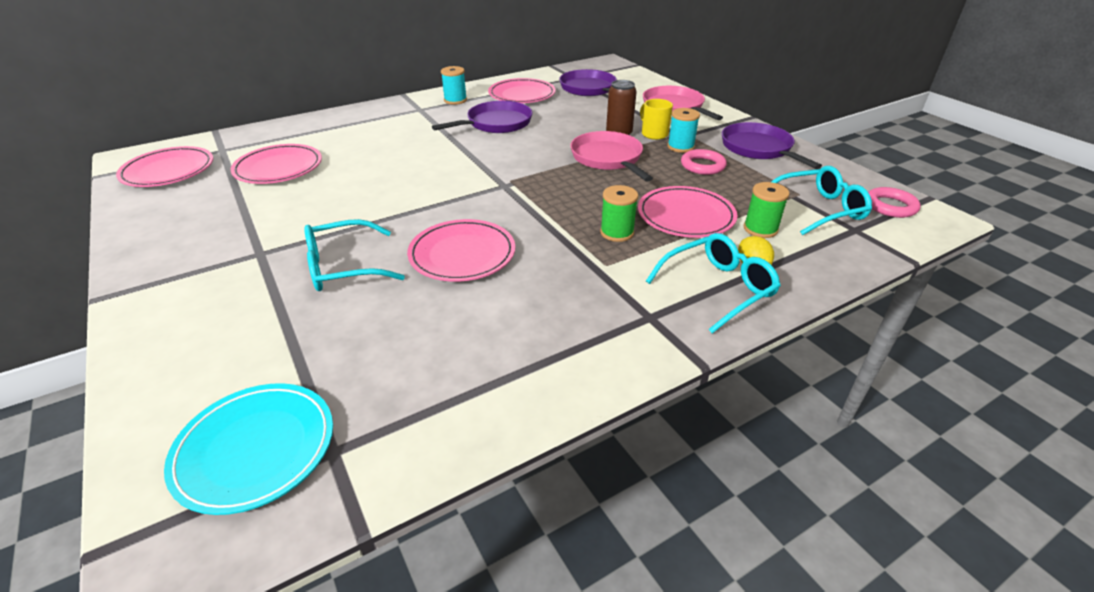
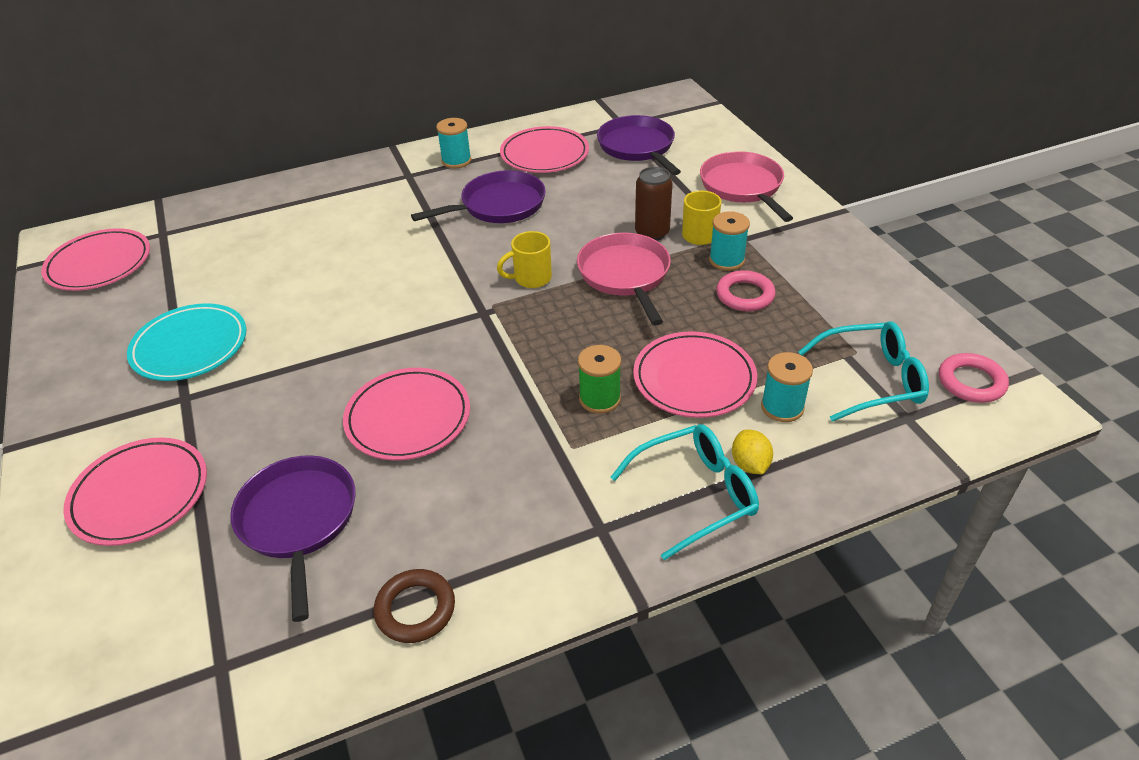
camera: 10 degrees right, 5 degrees up
turquoise plate [164,383,333,515] -> turquoise plate moved to [127,303,246,381]
pink plate [231,144,322,184] -> pink plate moved to [63,437,207,546]
turquoise glasses [304,219,405,291] -> none
purple pan [722,122,822,169] -> purple pan moved to [230,455,355,622]
green spool [744,182,790,238] -> turquoise spool [761,352,813,422]
none -> brown ring [374,569,455,643]
none -> yellow mug [497,231,552,288]

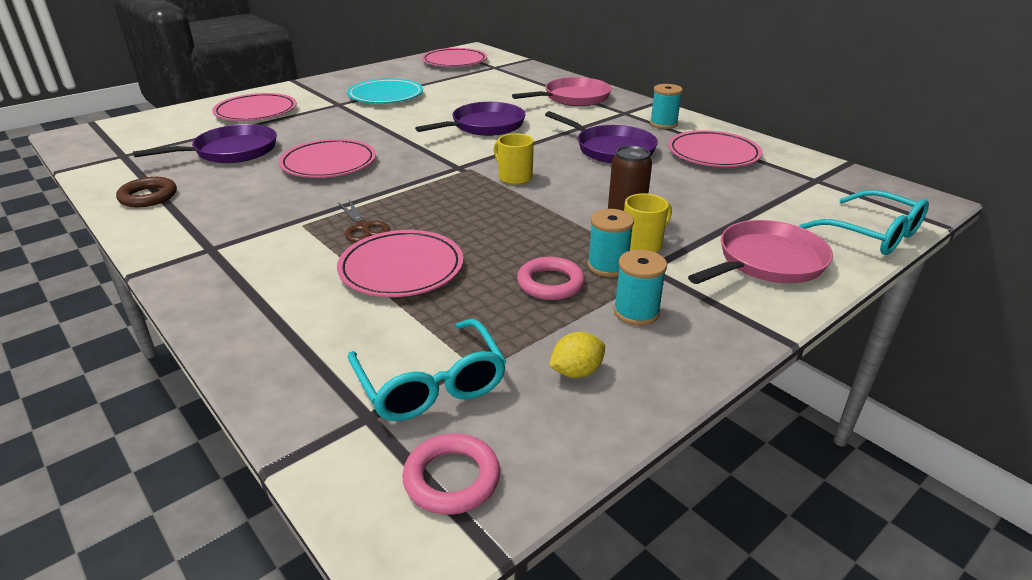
camera: 70 degrees right, 10 degrees down
pink pan [577,233,671,326] -> pink pan moved to [512,77,612,106]
green spool [578,345,621,413] -> brown scissors [338,200,390,242]
purple pan [597,115,681,175] -> purple pan moved to [415,102,526,136]
turquoise glasses [610,424,759,560] -> turquoise glasses moved to [799,190,929,255]
yellow lemon [732,430,773,474] -> yellow lemon moved to [549,332,605,378]
turquoise spool [761,352,813,422] -> turquoise spool moved to [614,250,667,326]

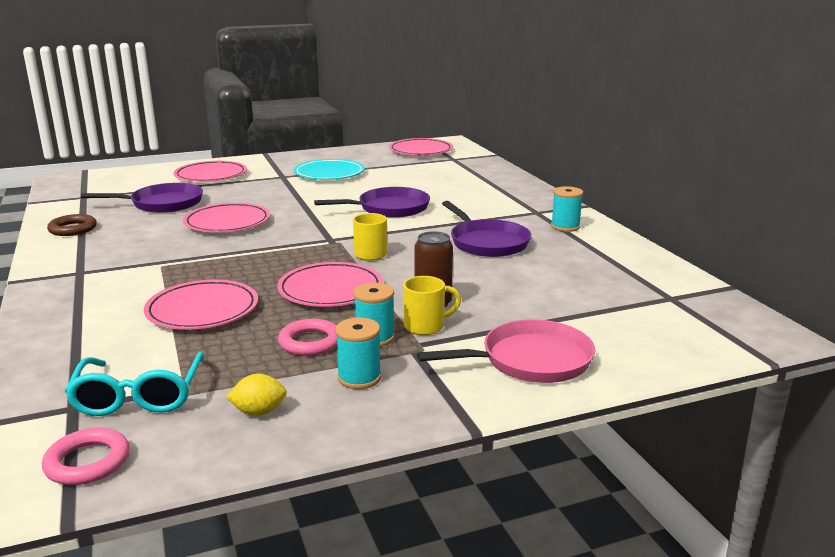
camera: 20 degrees right, 10 degrees down
brown scissors [338,200,390,242] -> none
pink pan [512,77,612,106] -> none
pink plate [668,130,762,167] -> pink plate moved to [277,262,383,307]
turquoise glasses [799,190,929,255] -> none

